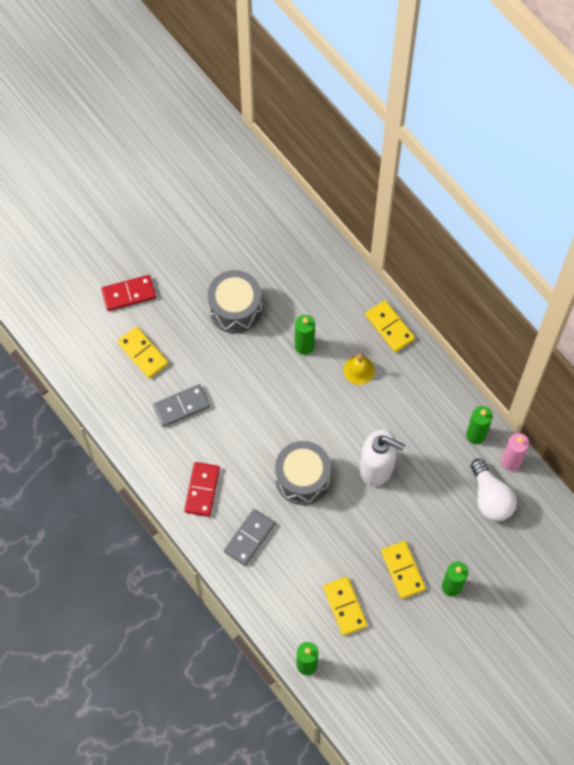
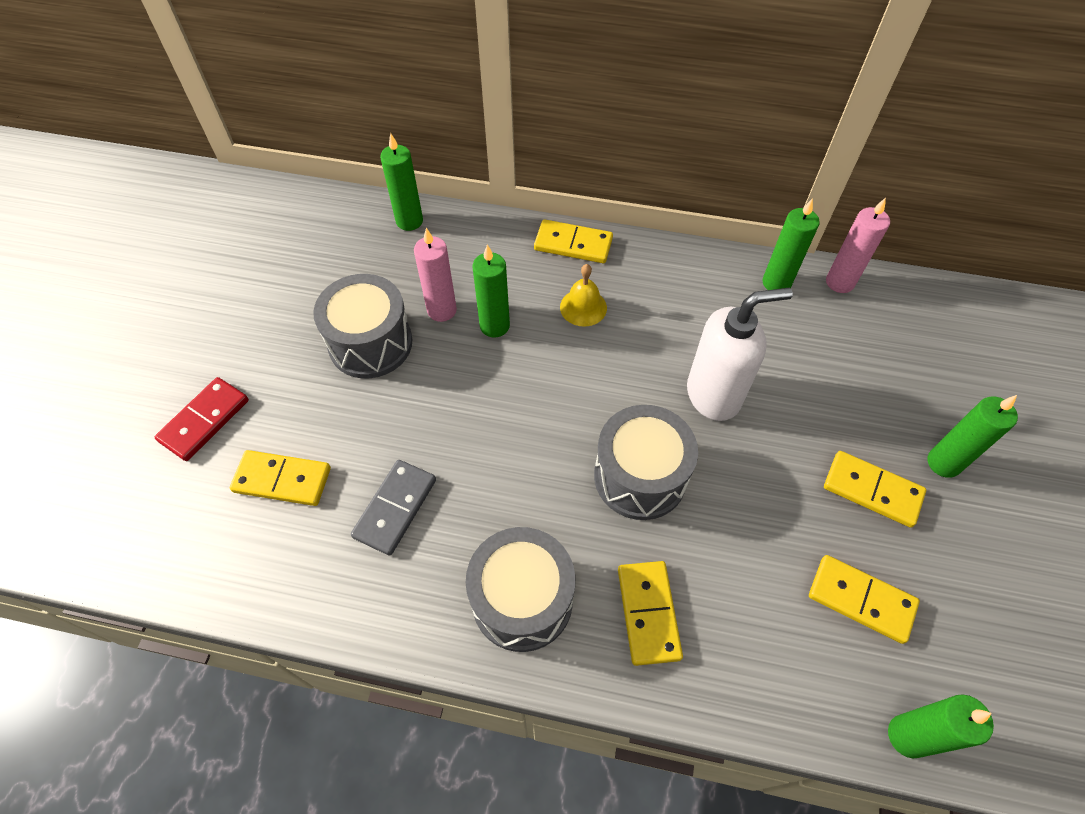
camera: 40 degrees left, 10 degrees down
red domino [184,462,220,517] -> grey drum [466,527,575,652]
grey domino [224,509,275,566] -> yellow domino [618,561,683,666]
white light bulb [471,459,517,521] -> none
none -> green candle [380,133,423,231]
none -> pink candle [414,228,457,322]

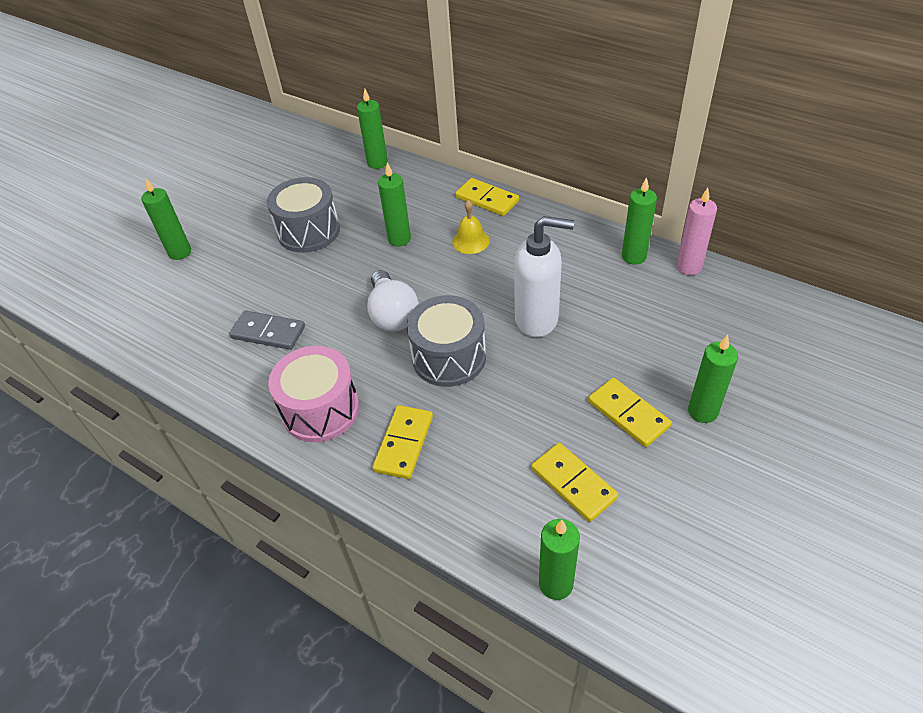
camera: 25 degrees right, 10 degrees down
red domino [155,377,249,461] -> green candle [141,178,191,260]
yellow domino [230,450,331,506] -> none
grey domino [351,460,436,556] -> grey domino turned 60 degrees clockwise [229,311,305,350]
pink candle [414,228,457,322] -> none
grey drum [466,527,575,652] -> pink drum [268,346,359,442]
none -> white light bulb [367,270,419,332]

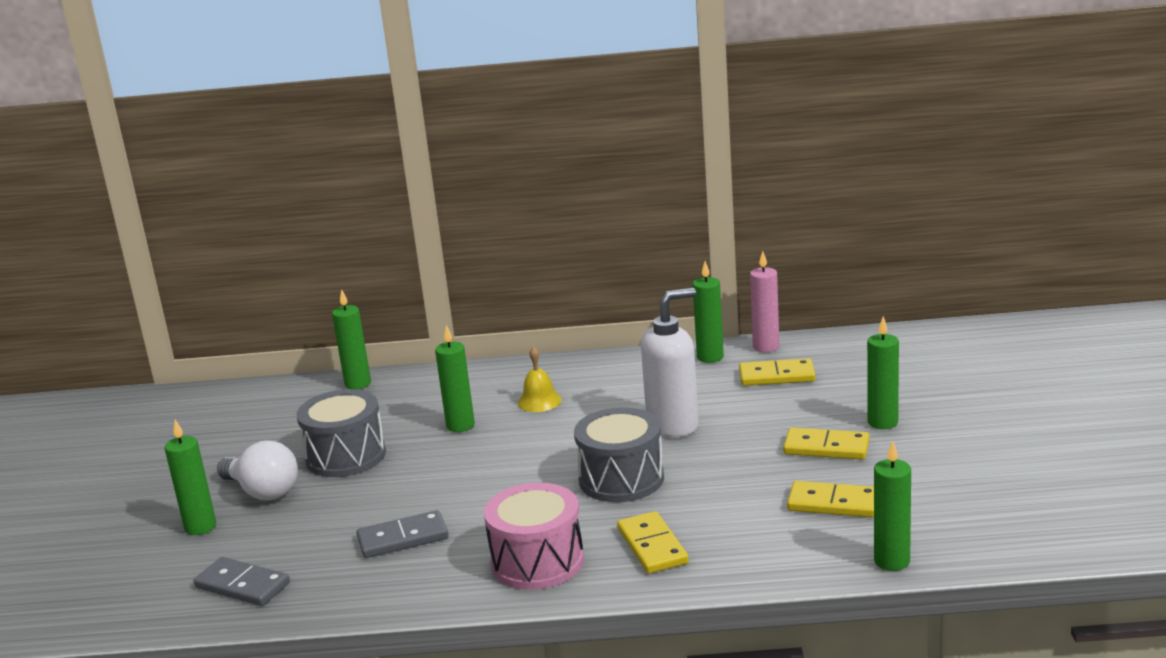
camera: 35 degrees left, 25 degrees down
white light bulb [367,270,419,332] -> white light bulb moved to [217,440,298,500]
yellow domino [455,178,519,216] -> yellow domino moved to [739,358,816,386]
none -> grey domino [194,557,290,606]

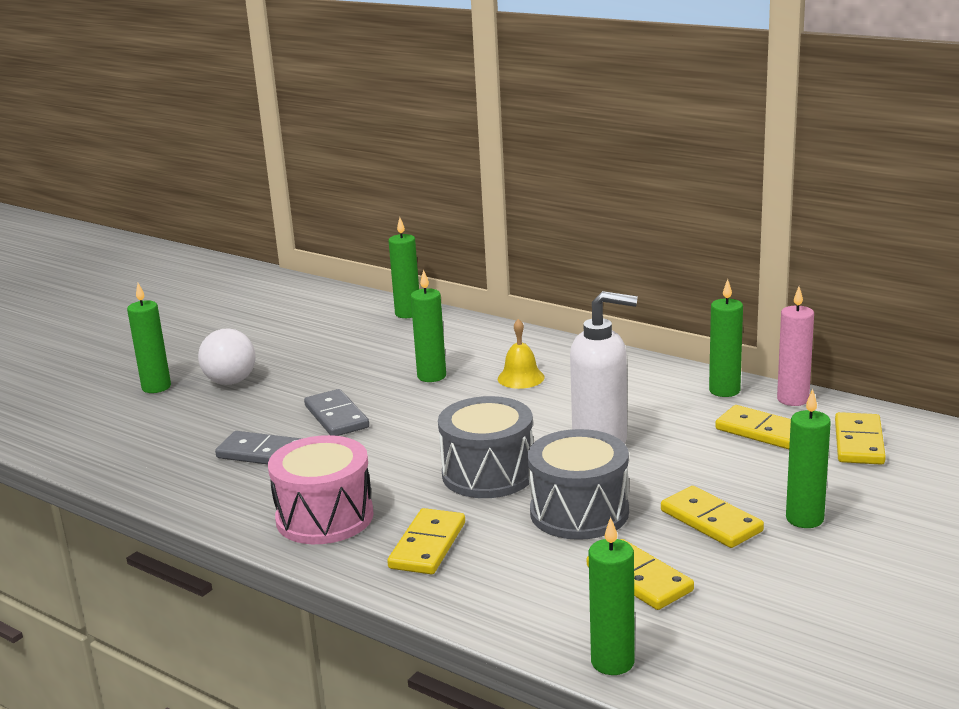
camera: 35 degrees right, 0 degrees up
grey domino [194,557,290,606] -> grey domino moved to [304,389,369,436]
grey drum [296,389,386,477] -> grey drum moved to [528,429,629,540]
none -> yellow domino [835,412,886,465]

